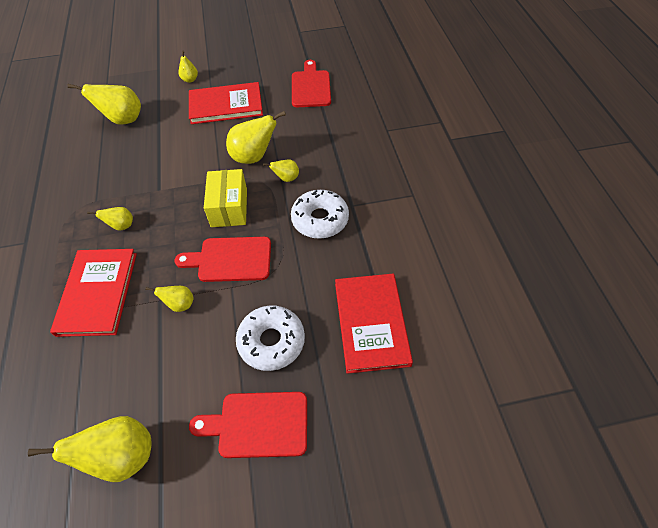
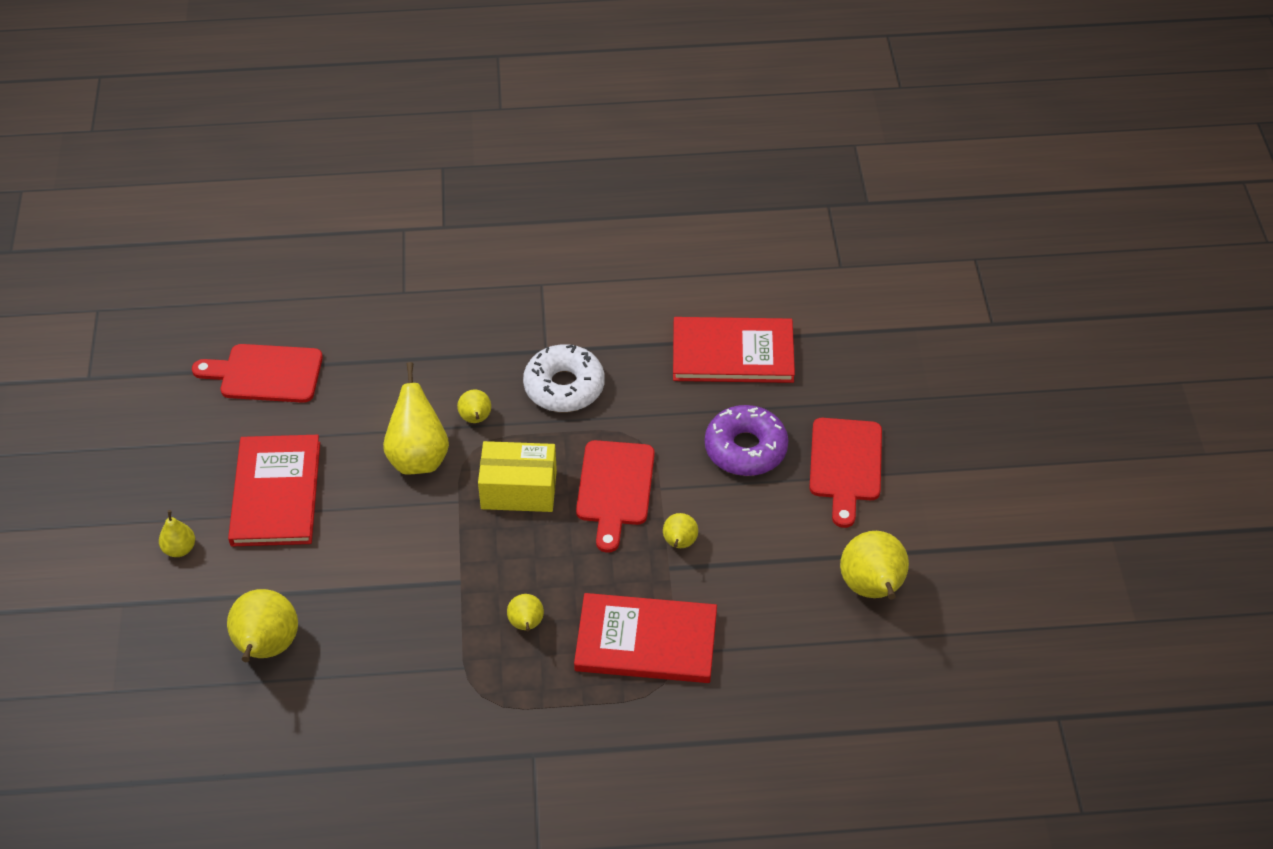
camera: 85 degrees left, 5 degrees down
white donut [236,305,305,371] -> purple donut [705,405,789,476]

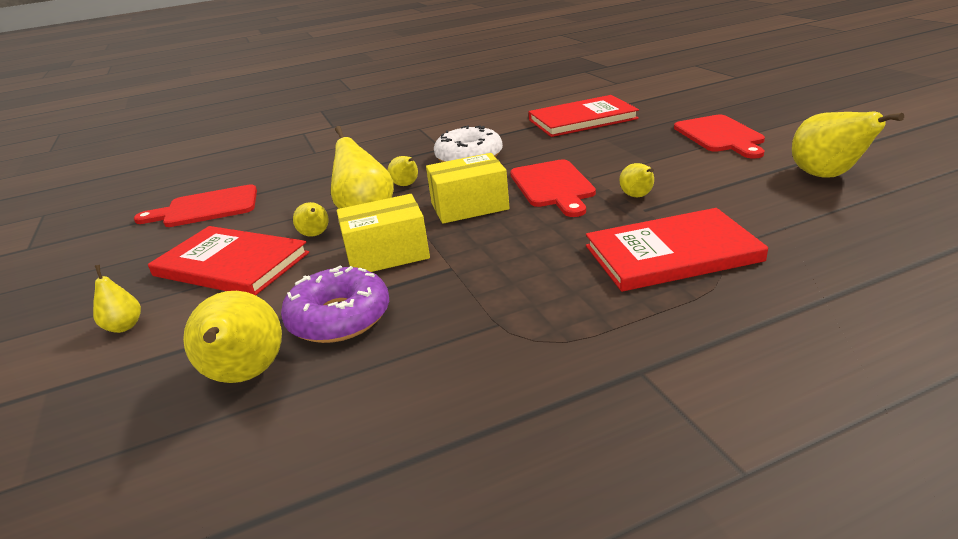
camera: 15 degrees left, 20 degrees down
red book [228,435,320,546] -> red book turned 45 degrees counterclockwise [148,226,309,295]
yellow pear [507,594,544,631] -> yellow pear moved to [293,202,328,237]
purple donut [705,405,789,476] -> purple donut moved to [281,265,389,343]
none -> yellow box [337,194,430,272]

